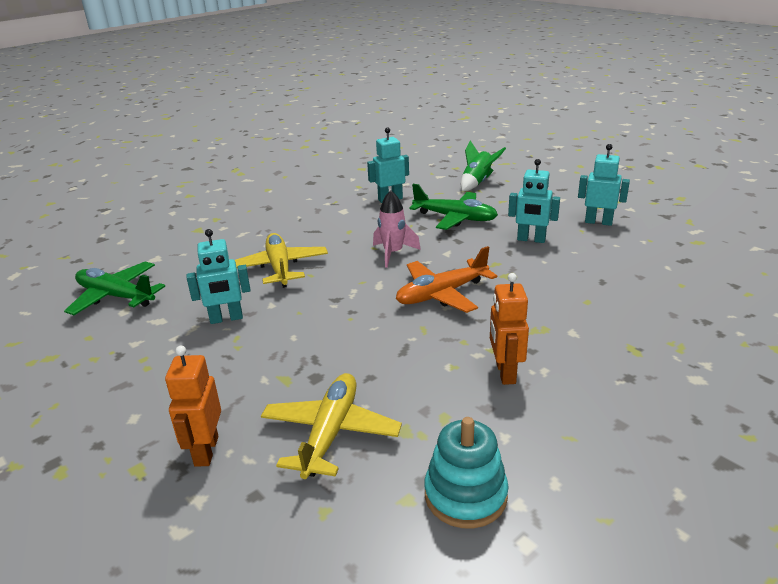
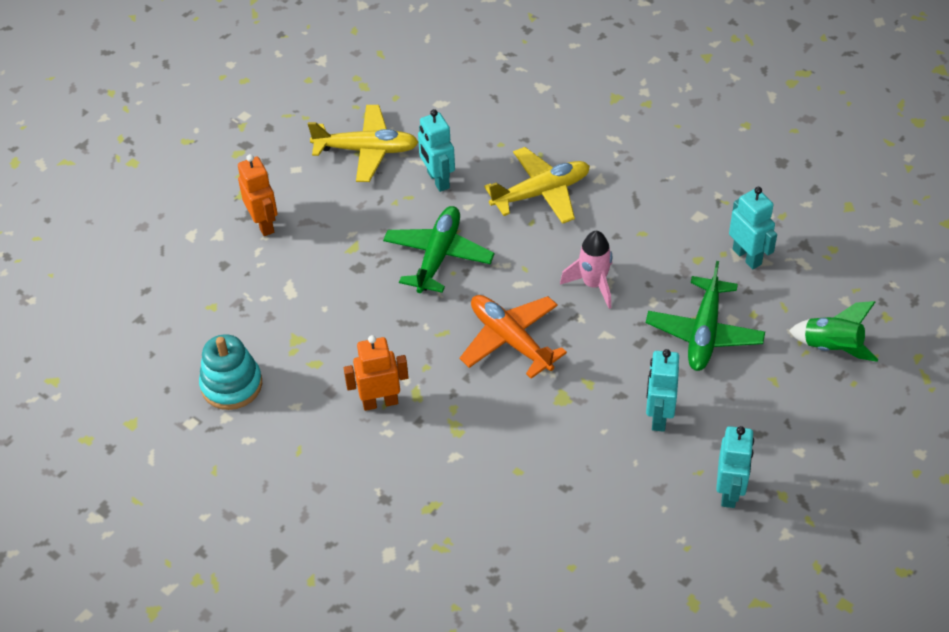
camera: 80 degrees right, 20 degrees up
green plane [64,262,165,315] -> green plane moved to [383,206,495,293]
orange robot [165,346,221,467] -> orange robot turned 75 degrees clockwise [238,154,278,236]
yellow plane [261,373,402,479] -> yellow plane moved to [308,105,418,182]

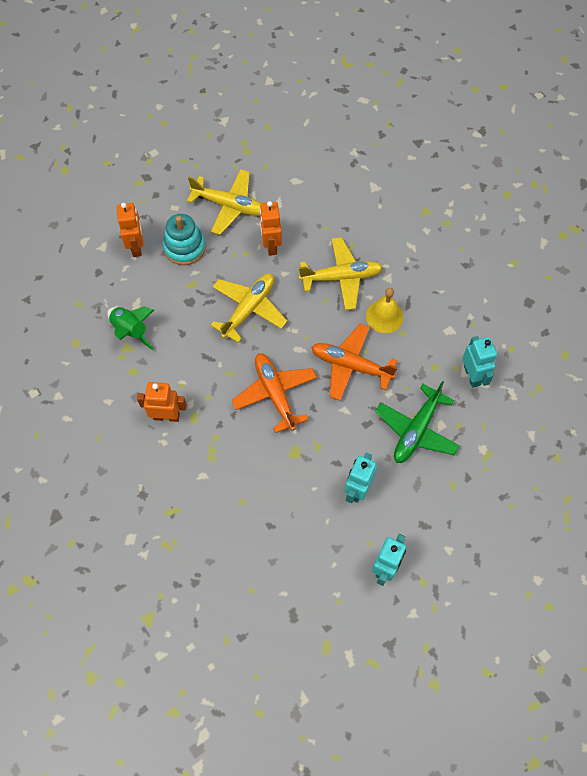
camera: 15 degrees right, 15 degrees up
turquoise stacking toy [199,334,262,410] -> turquoise stacking toy moved to [163,214,206,265]
green plane [383,206,495,293] -> yellow plane [211,273,287,343]
turquoise robot [418,109,455,192] -> orange robot [260,201,282,256]
pink rocket [560,231,612,309] -> orange plane [311,324,398,401]
green rocket [789,301,878,362] -> green rocket moved to [107,306,154,350]
none -> yellow bell [366,288,403,333]

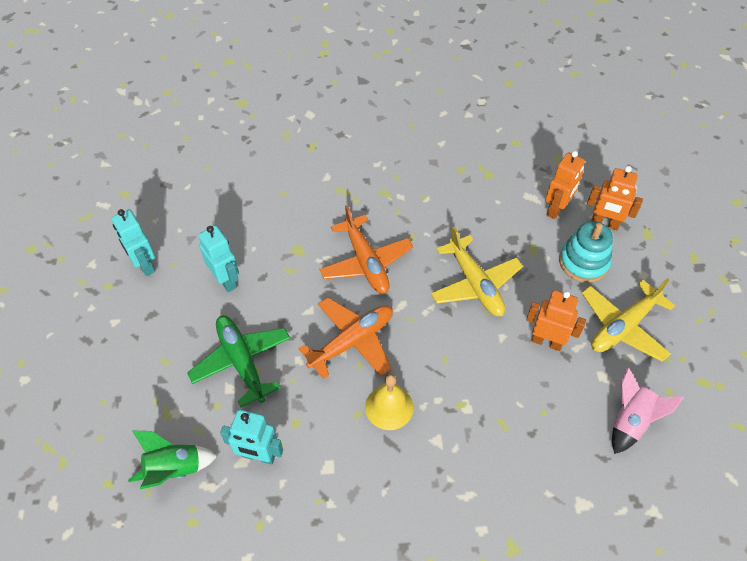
camera: 120 degrees right, 10 degrees down
green rocket [107,306,154,350] -> green rocket moved to [128,430,217,490]
orange robot [137,382,187,422] -> orange robot moved to [545,151,585,219]
orange plane [232,353,317,433] -> orange plane turned 60 degrees clockwise [319,205,414,294]
yellow plane [299,237,383,310] -> none
none -> pink rocket [612,367,684,454]

